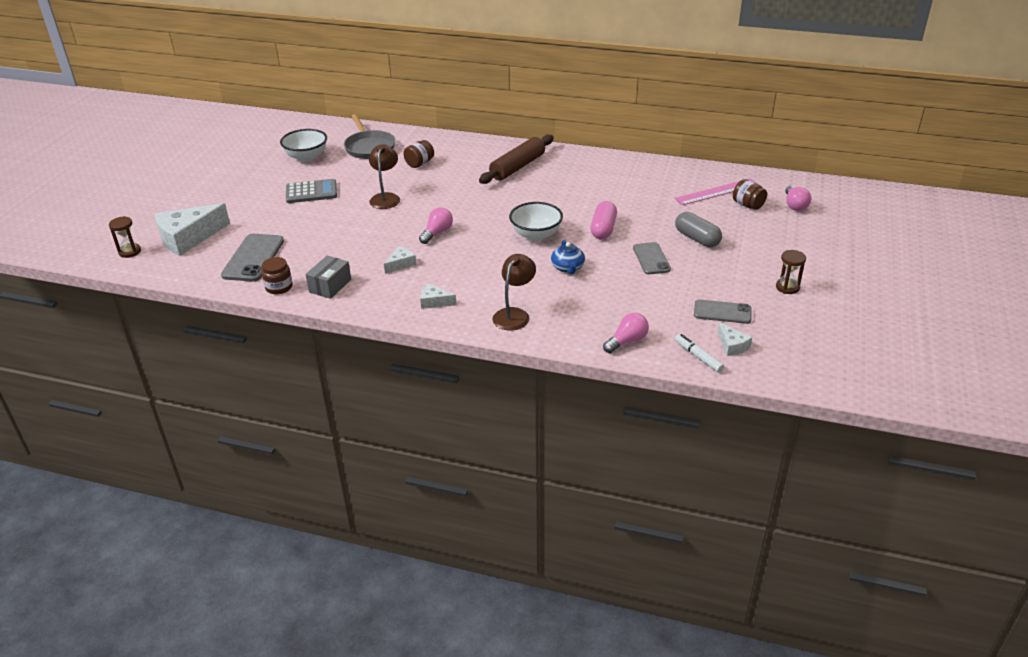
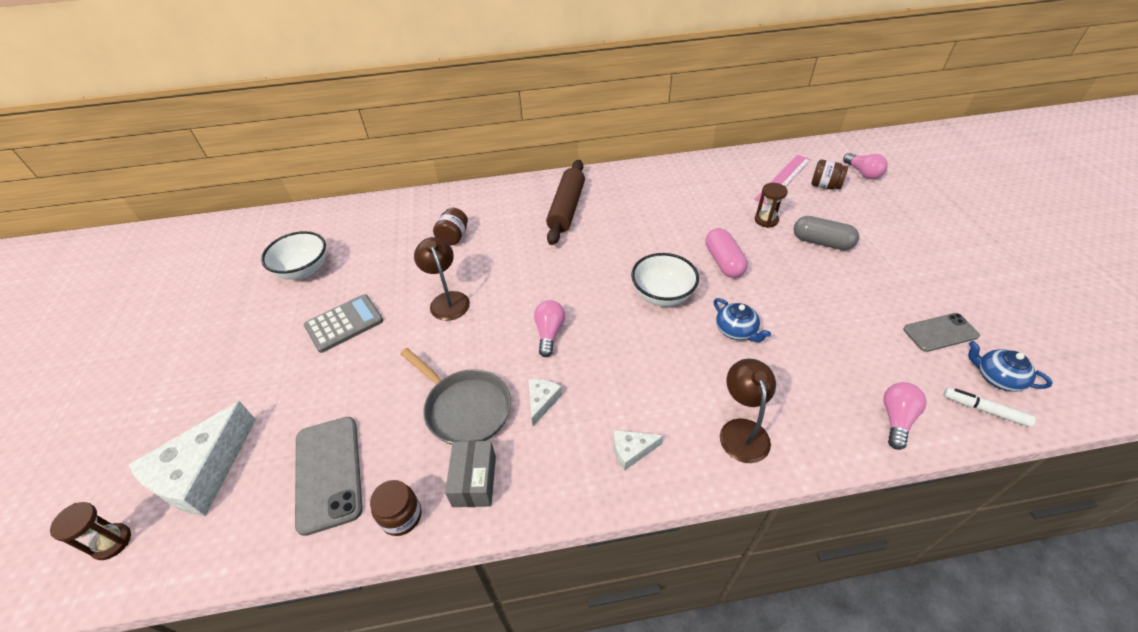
camera: 25 degrees left, 10 degrees up
grey pan [344,114,396,159] -> grey pan moved to [400,348,511,445]
grey phone [633,242,671,274] -> none
white cheese [718,322,752,356] -> blue teapot [968,341,1053,392]
brown hourglass [776,250,806,294] -> brown hourglass moved to [755,183,788,228]

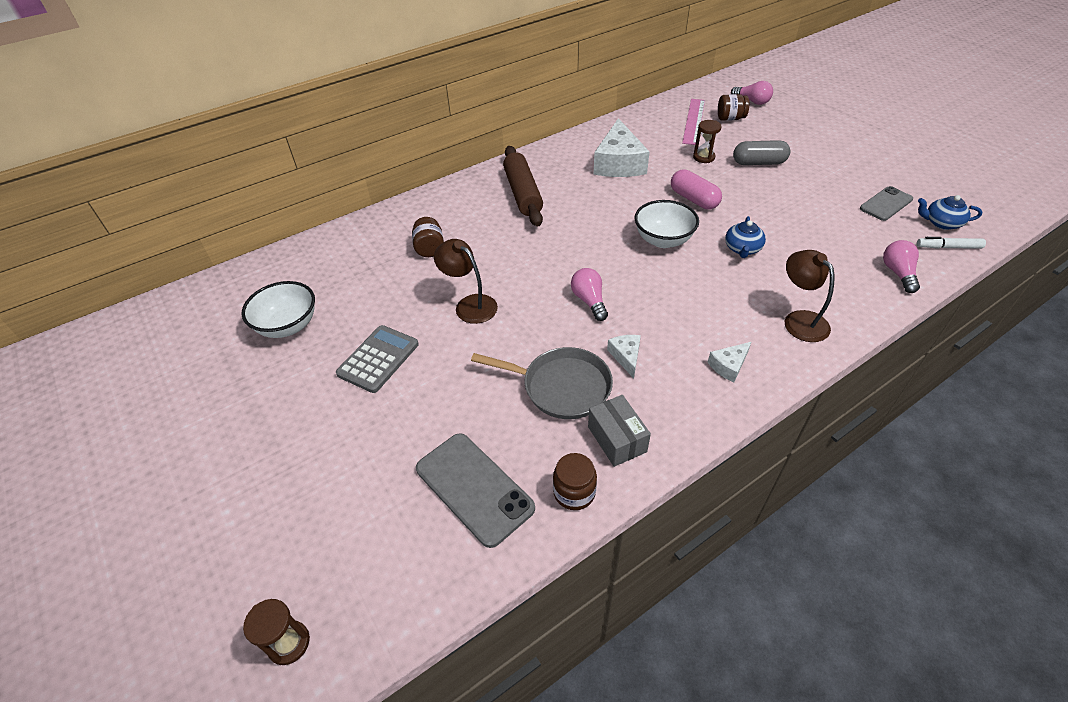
camera: 25 degrees left, 0 degrees up
white cheese [129,401,256,516] -> white cheese moved to [594,118,650,177]
blue teapot [714,298,771,342] -> blue teapot turned 75 degrees clockwise [725,216,766,258]

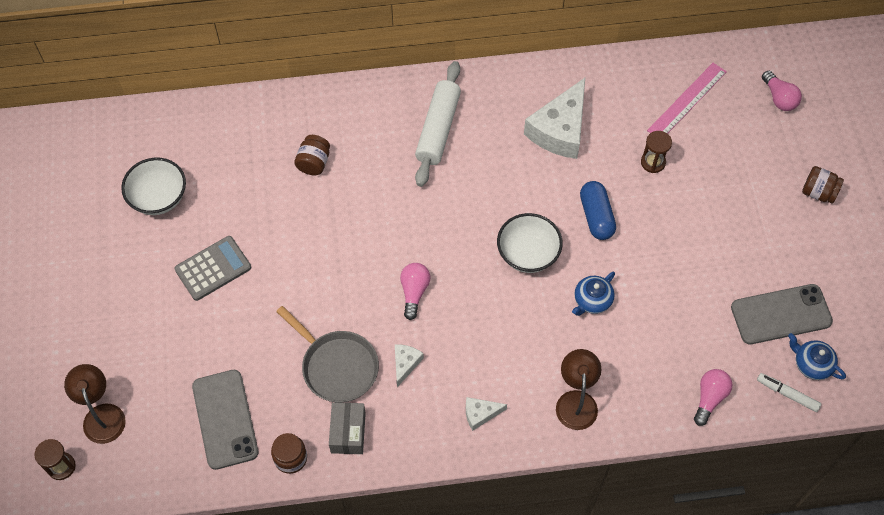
camera: 25 degrees right, 15 degrees up
brown lamp [434,239,498,324] -> brown lamp moved to [64,364,126,444]
brown rolling pin [503,146,543,226] -> white rolling pin [415,61,461,187]
pink capsule [671,169,722,209] -> blue capsule [580,181,616,240]
brown jar [718,94,749,121] -> brown jar moved to [802,166,844,204]
grey capsule [733,140,790,165] -> none
grey phone [860,186,913,221] -> grey phone [731,284,833,344], size x1.53

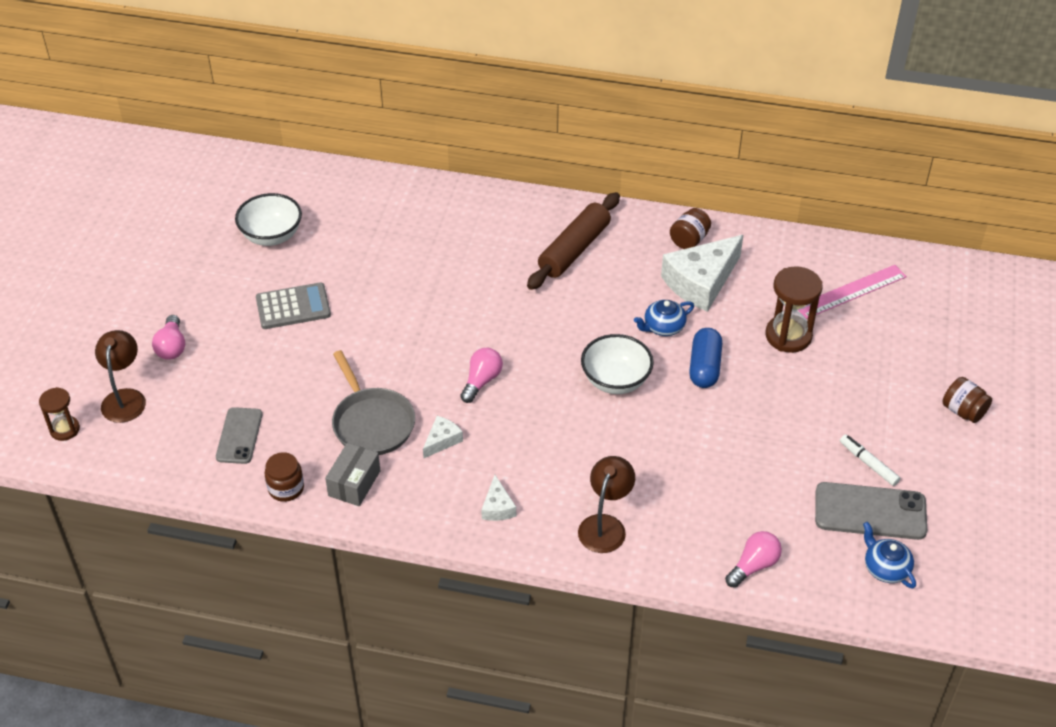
camera: 20 degrees right, 15 degrees down
grey phone [192,370,258,470] -> grey phone [216,407,262,464], size x0.66
brown jar [294,135,330,175] -> brown jar moved to [670,208,711,249]
white rolling pin [415,61,461,187] -> brown rolling pin [527,192,620,290]
white cheese [466,397,507,431] -> white cheese turned 105 degrees counterclockwise [481,475,516,521]
blue teapot [572,272,615,316] -> blue teapot moved to [634,300,694,336]
brown hourglass [641,131,672,173] -> brown hourglass [766,266,822,353], size x1.67
white marker [757,373,821,412] -> white marker moved to [840,434,900,486]
pink light bulb [762,71,802,111] -> pink light bulb moved to [152,315,185,360]

